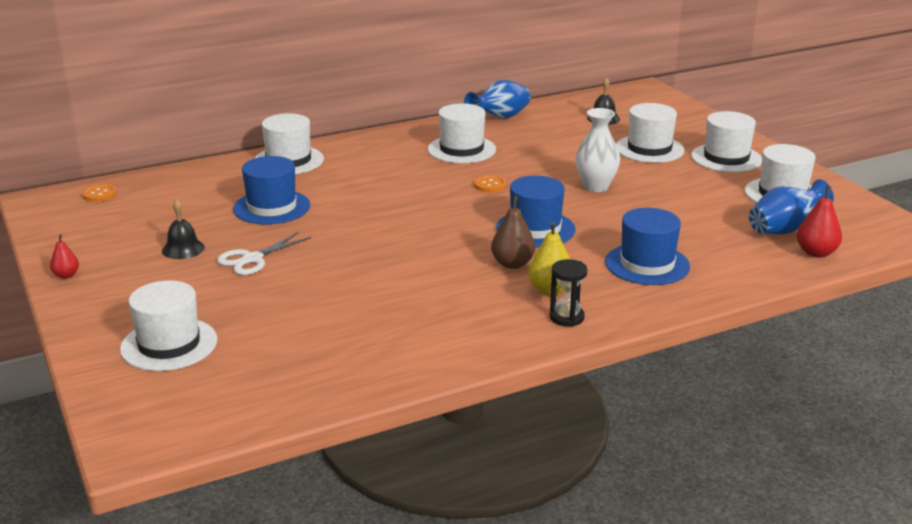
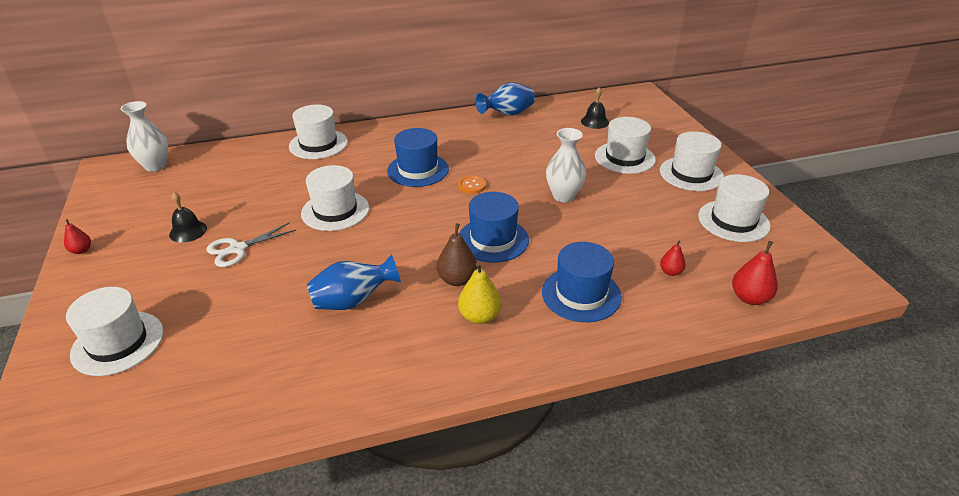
camera: 10 degrees right, 10 degrees up
orange button [82,184,117,202] -> white vase [120,101,168,172]
blue hat [233,156,310,225] -> blue hat moved to [387,128,449,187]
white hat [428,103,496,163] -> white hat moved to [301,165,369,231]
black hourglass [550,259,587,327] -> none
blue vase [749,179,834,234] -> blue vase moved to [307,254,401,310]
none -> red pear [660,241,686,276]

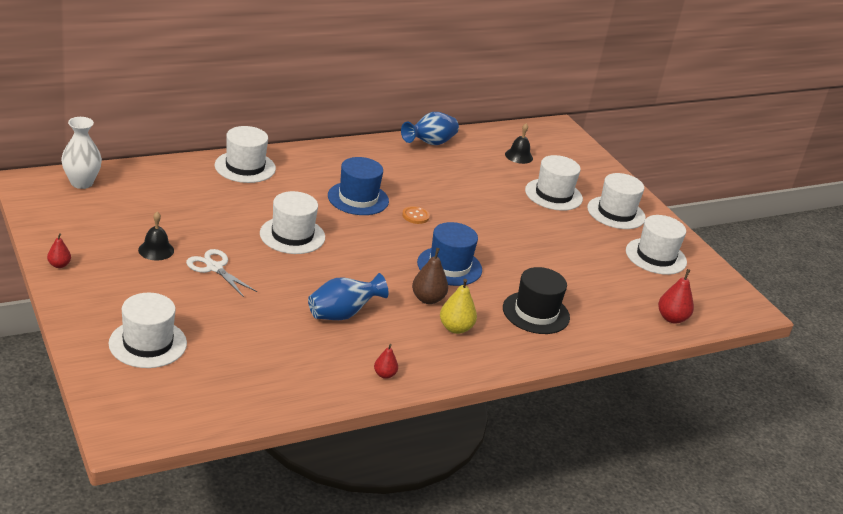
camera: 15 degrees left, 5 degrees down
white scissors [206,223,296,267] -> white scissors turned 90 degrees clockwise [186,249,257,297]
blue hat [542,242,622,322] -> black hat [503,267,570,334]
white vase [546,128,586,202] -> none
red pear [660,241,686,276] -> red pear moved to [374,344,398,379]

